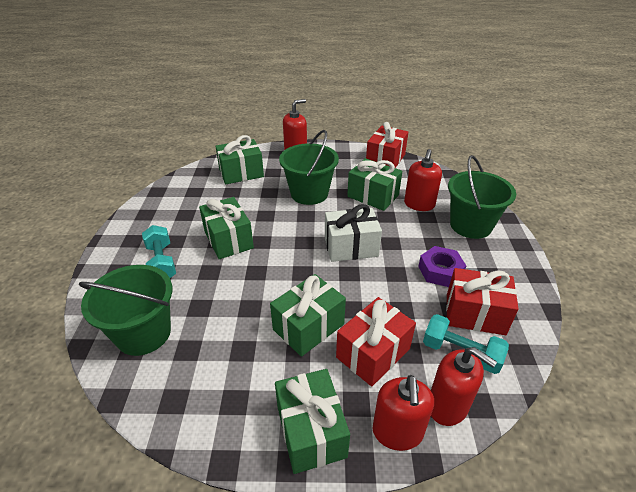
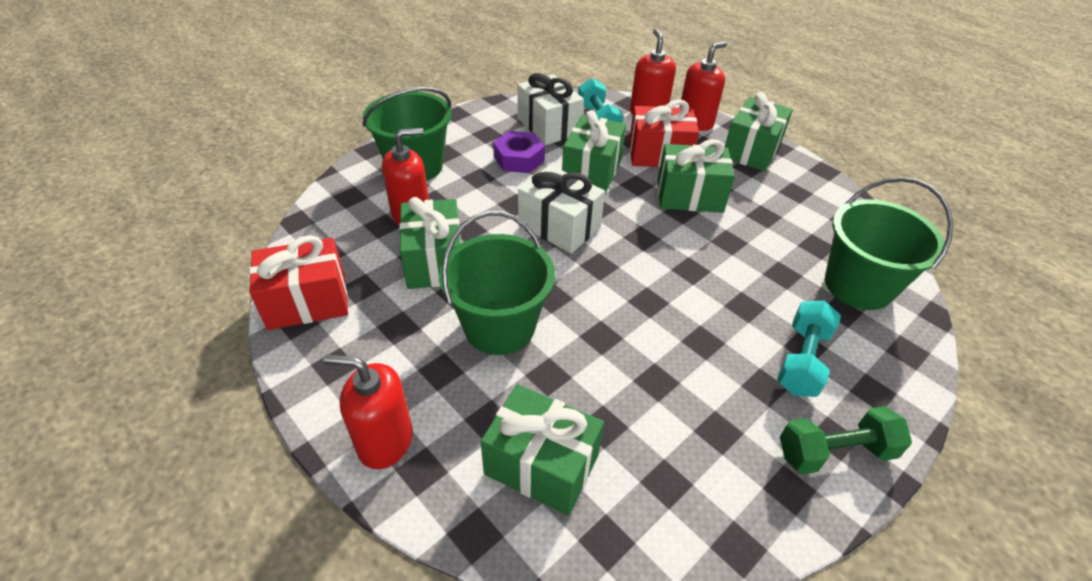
camera: 135 degrees left, 5 degrees up
green gift [199,197,254,259] -> green gift moved to [562,110,626,193]
red gift [446,268,519,335] -> white gift [517,73,584,145]
none -> green dumbbell [780,406,912,474]

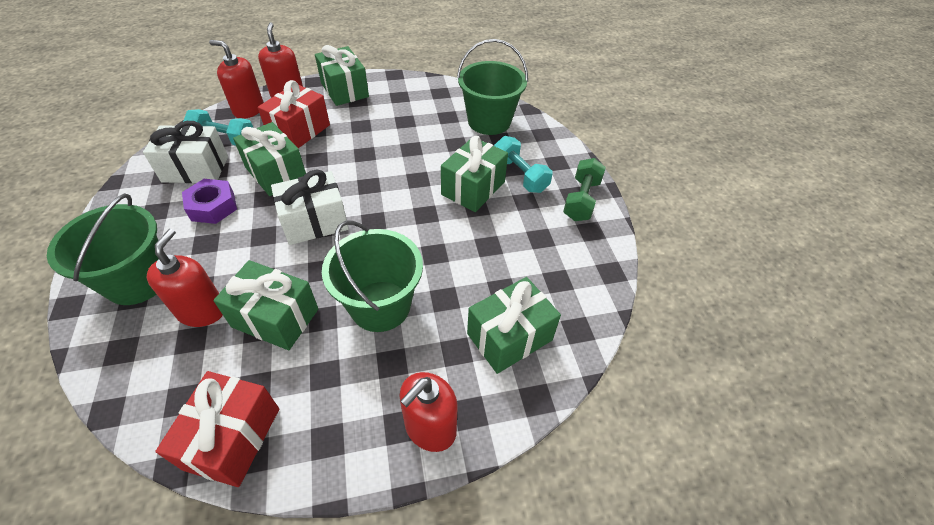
camera: 60 degrees left, 5 degrees up
green gift [657,139,735,213] -> green gift moved to [441,136,508,212]

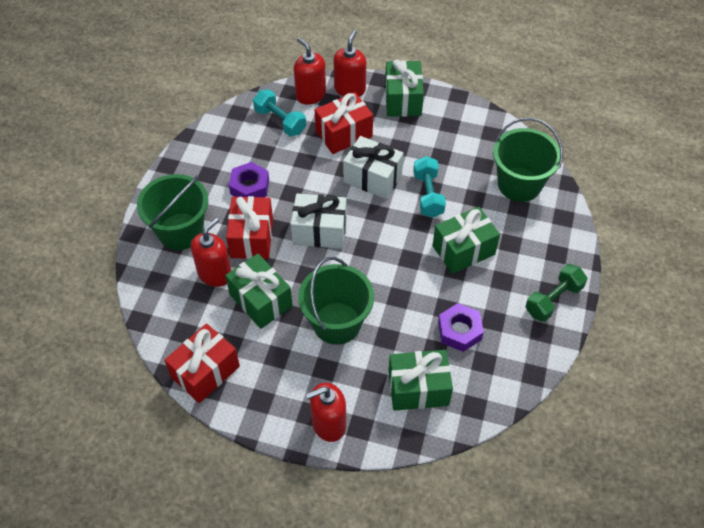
camera: 30 degrees right, 5 degrees up
white gift [143,121,228,183] -> white gift moved to [343,136,404,199]
green gift [233,122,306,196] -> none
turquoise dumbbell [494,136,553,193] -> turquoise dumbbell moved to [413,156,446,218]
none -> red gift [226,196,273,259]
none -> purple nut [438,303,484,352]

